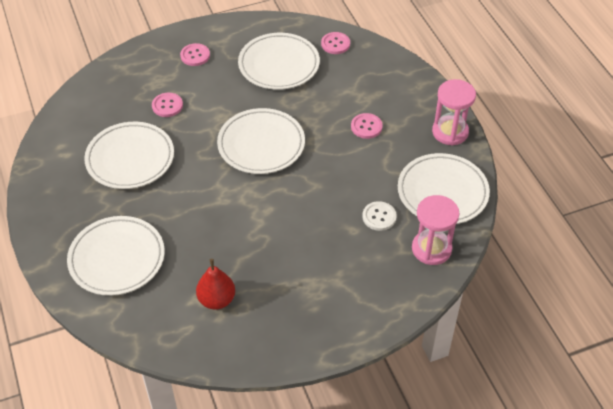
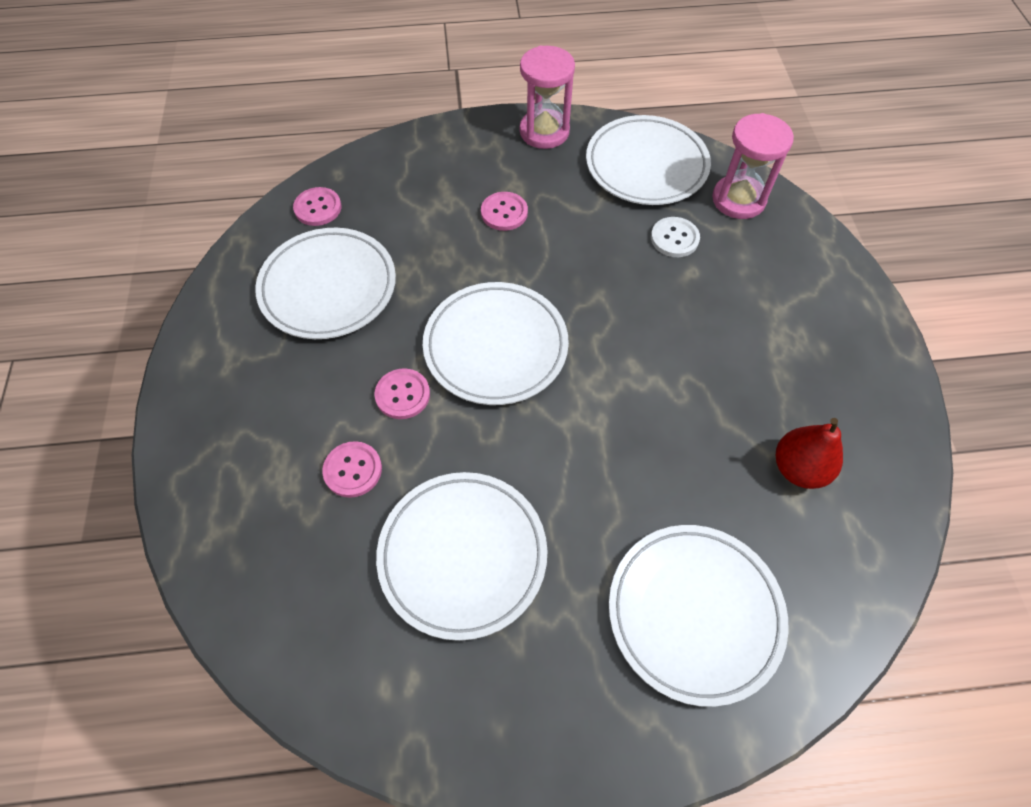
camera: 75 degrees left, 10 degrees up
pink button [180,43,210,66] -> pink button moved to [375,368,430,419]

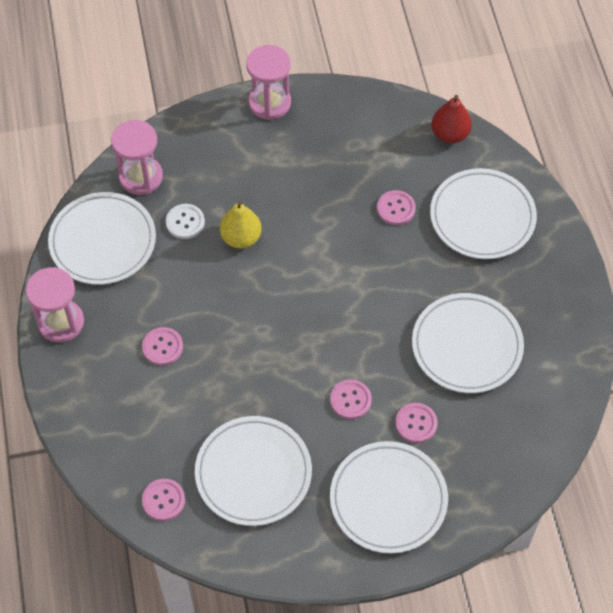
camera: 95 degrees left, 0 degrees up
white plate [423,282,569,405] -> white plate moved to [330,441,448,554]
red pear [776,418,843,489] -> red pear moved to [432,95,472,144]
none -> yellow pear [220,201,262,249]
none -> pink hourglass [246,45,291,120]
none -> pink button [377,190,416,225]

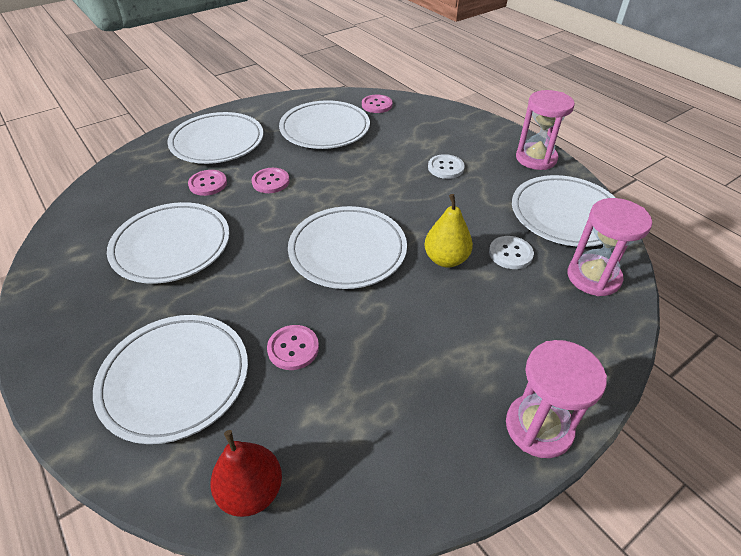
camera: 155 degrees right, 15 degrees down
pink button [142,327,183,366] -> white button [428,154,465,179]
none -> white plate [288,206,407,289]

